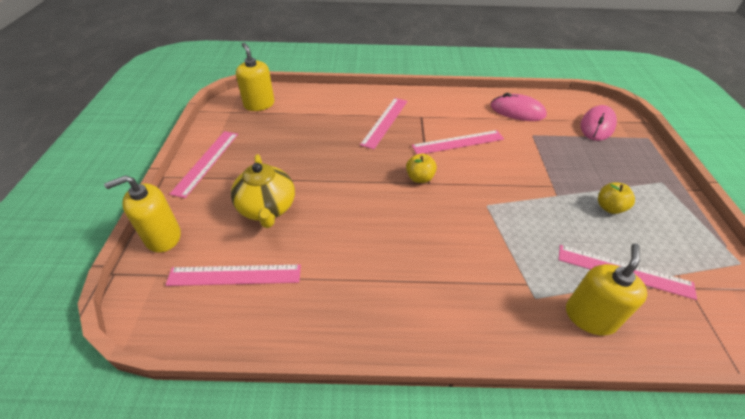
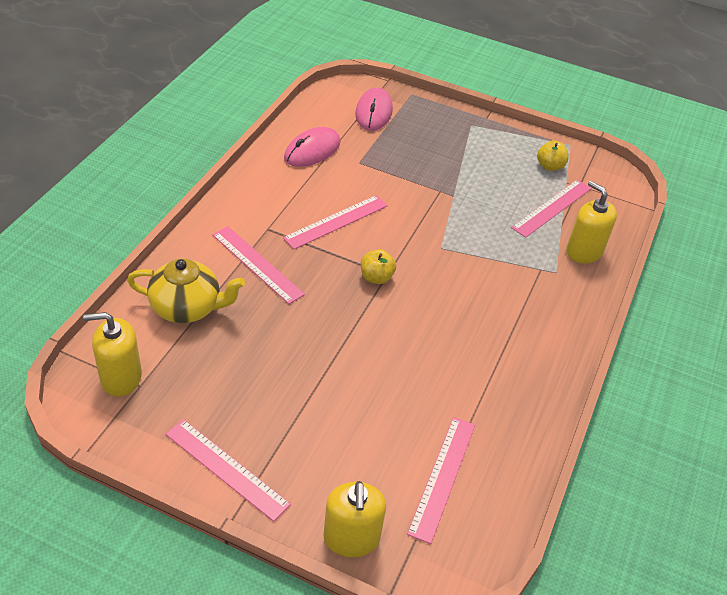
camera: 70 degrees left, 0 degrees up
yellow teapot [231,154,295,228] -> yellow teapot moved to [127,259,245,323]
pink ruler [412,130,504,154] -> pink ruler turned 45 degrees clockwise [283,195,388,249]
pink mouse [580,105,617,141] -> pink mouse turned 45 degrees clockwise [355,87,393,131]
yellow apple [598,182,635,214] -> yellow apple moved to [537,141,568,171]

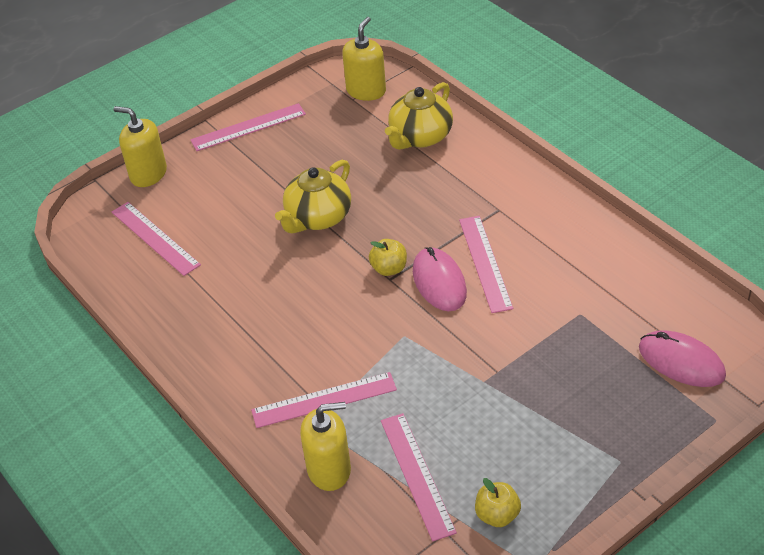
camera: 125 degrees right, 0 degrees up
pink ruler [212,226,305,304] -> pink ruler moved to [251,372,397,428]
pink mouse [284,127,340,167] -> pink mouse moved to [413,247,467,311]
none -> yellow teapot [275,160,351,234]

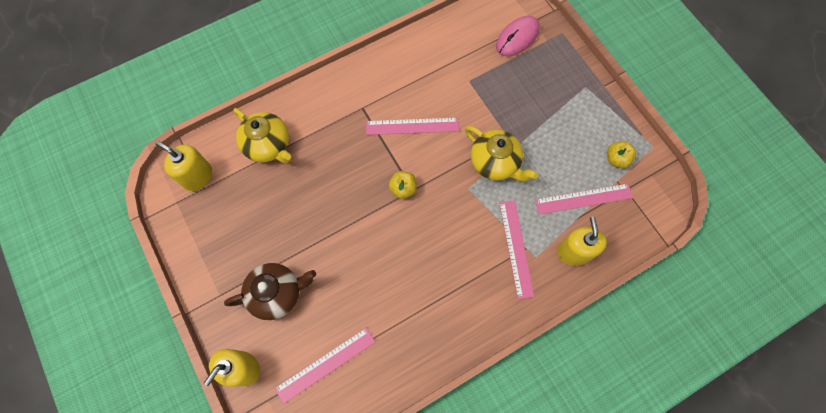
camera: 85 degrees left, 25 degrees up
pink ruler [190,103,306,151] -> none
yellow teapot [275,160,351,234] -> yellow teapot moved to [465,126,538,182]
pink mouse [413,247,467,311] -> none
none -> brown teapot [224,263,316,320]

